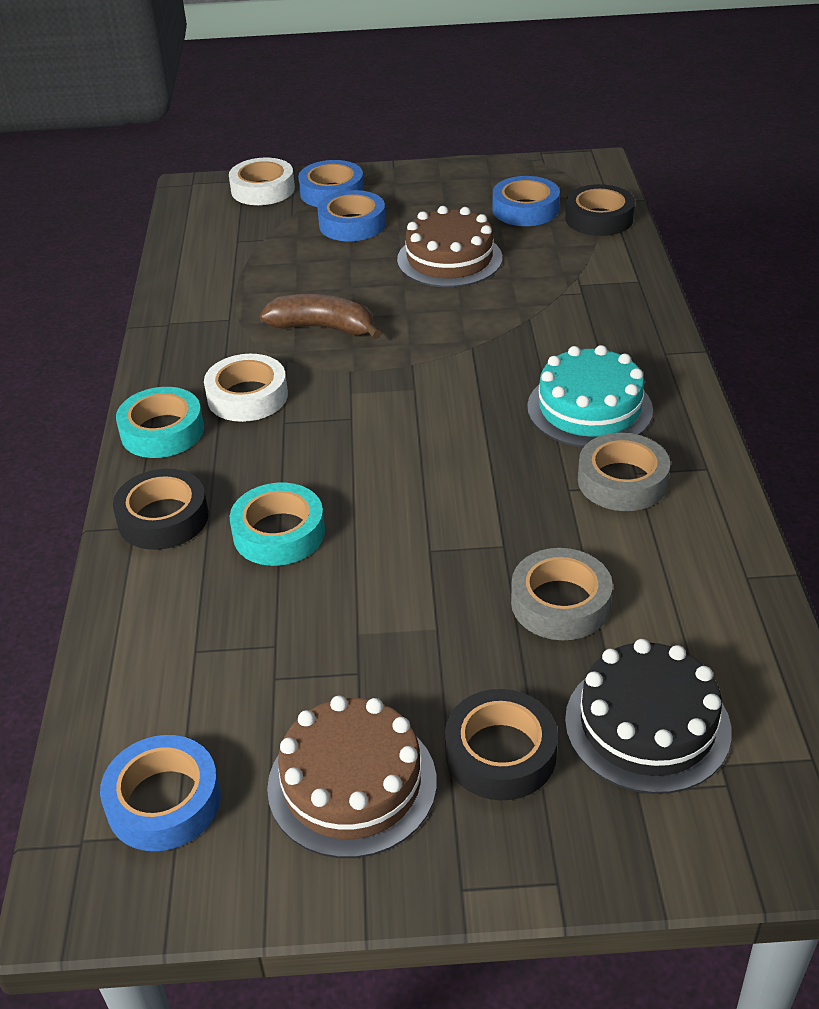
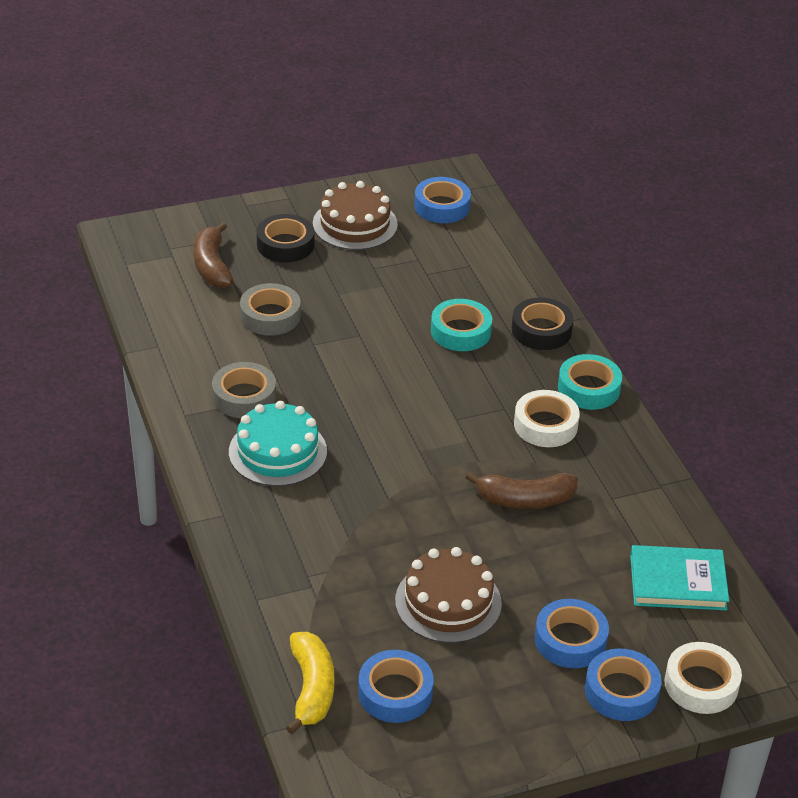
camera: 160 degrees right, 0 degrees up
black tape [565,184,635,236] -> yellow banana [286,632,334,734]
black cake [565,639,732,794] -> brown banana [194,222,233,288]
none -> turquoise book [630,545,729,610]

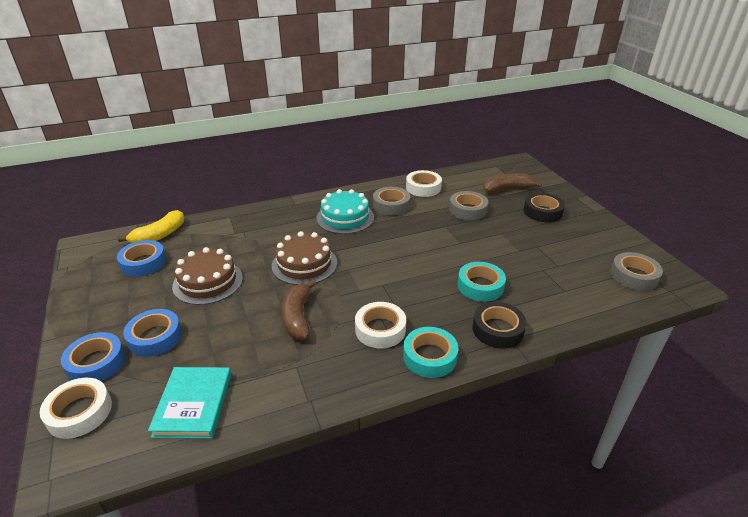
camera: 90 degrees right, 5 degrees down
yellow banana [286,632,334,734] -> yellow banana turned 45 degrees counterclockwise [118,210,184,243]
brown cake [313,181,398,250] -> brown cake moved to [272,231,337,285]
blue tape [414,177,471,223] -> grey tape [610,252,663,291]
none -> white tape [406,170,442,197]

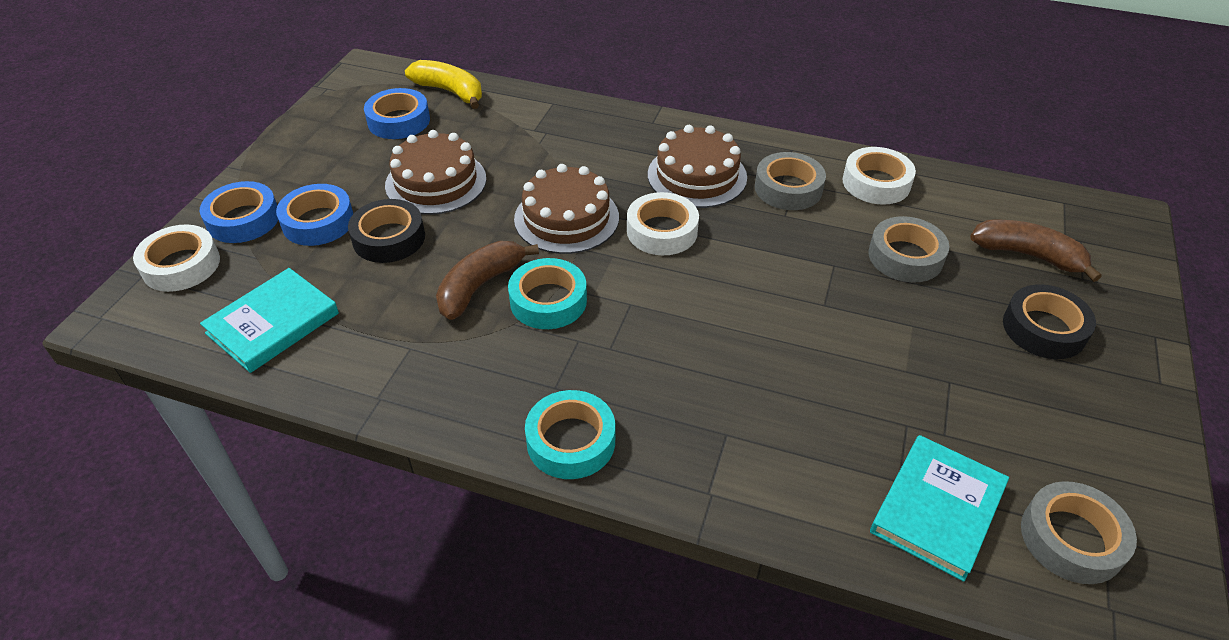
camera: 40 degrees right, 10 degrees up
yellow banana [118,210,184,243] -> yellow banana turned 135 degrees counterclockwise [405,60,482,109]
turquoise cake [316,189,374,234] -> brown cake [648,125,747,208]
white tape [355,302,406,348] -> white tape moved to [627,192,699,255]
turquoise tape [458,262,506,302] -> turquoise tape moved to [508,258,587,329]
black tape [472,302,527,348] -> black tape moved to [348,199,425,263]
none -> turquoise book [870,435,1009,582]

